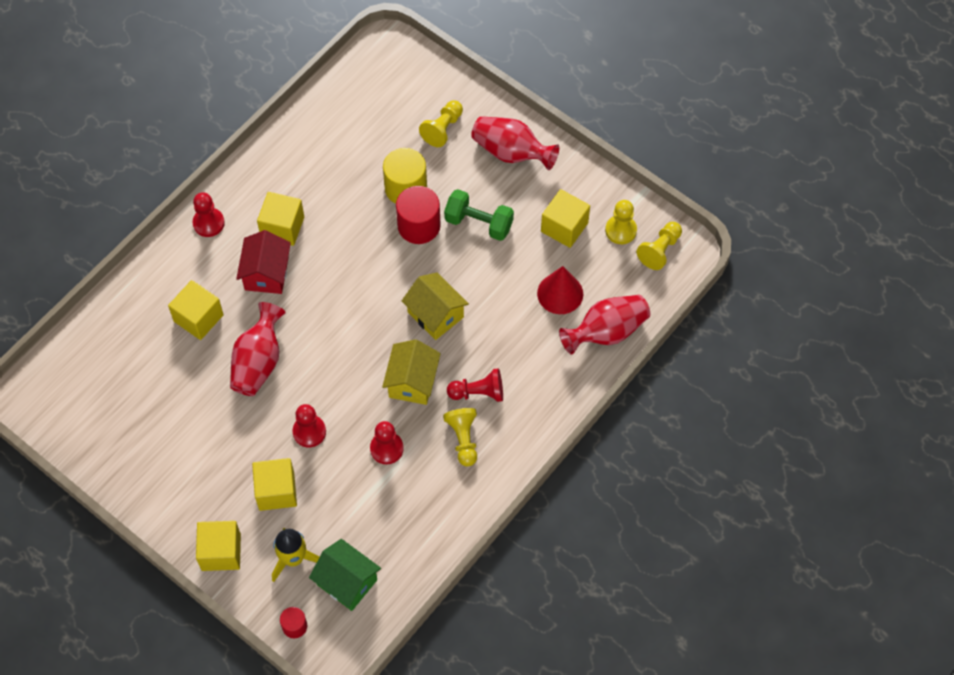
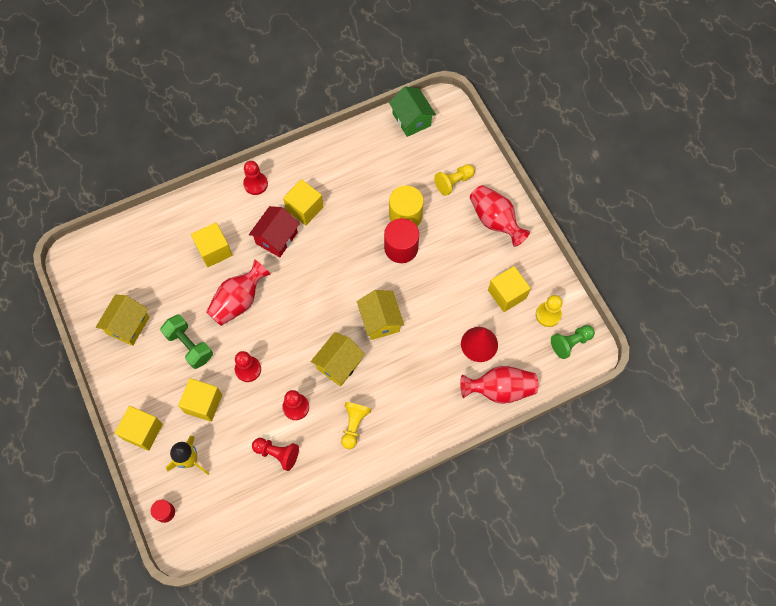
camera: 25 degrees right, 5 degrees up
green house [309,539,381,611] -> green house moved to [389,86,436,137]
green dumbbell [444,189,514,241] -> green dumbbell moved to [160,314,213,369]
red pawn [447,368,503,402] -> red pawn moved to [252,438,299,471]
yellow pawn [637,222,682,270] -> green pawn [551,325,595,359]
none -> yellow house [96,294,149,346]

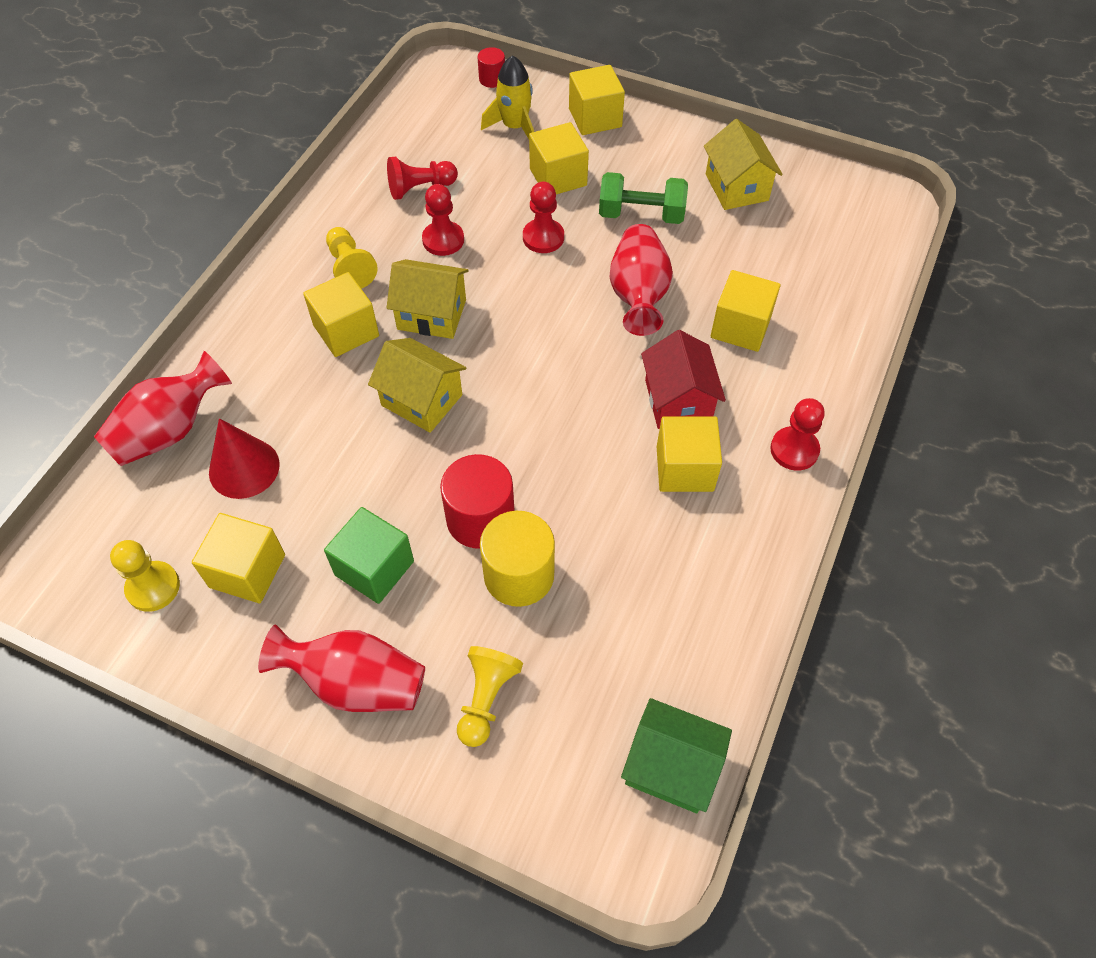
camera: 140 degrees right, 10 degrees down
yellow house [311,332,365,387] -> yellow house turned 75 degrees counterclockwise [386,259,469,339]
green pawn [551,325,595,359] -> none
none -> yellow cube [303,272,379,357]
none -> green cube [324,507,414,604]

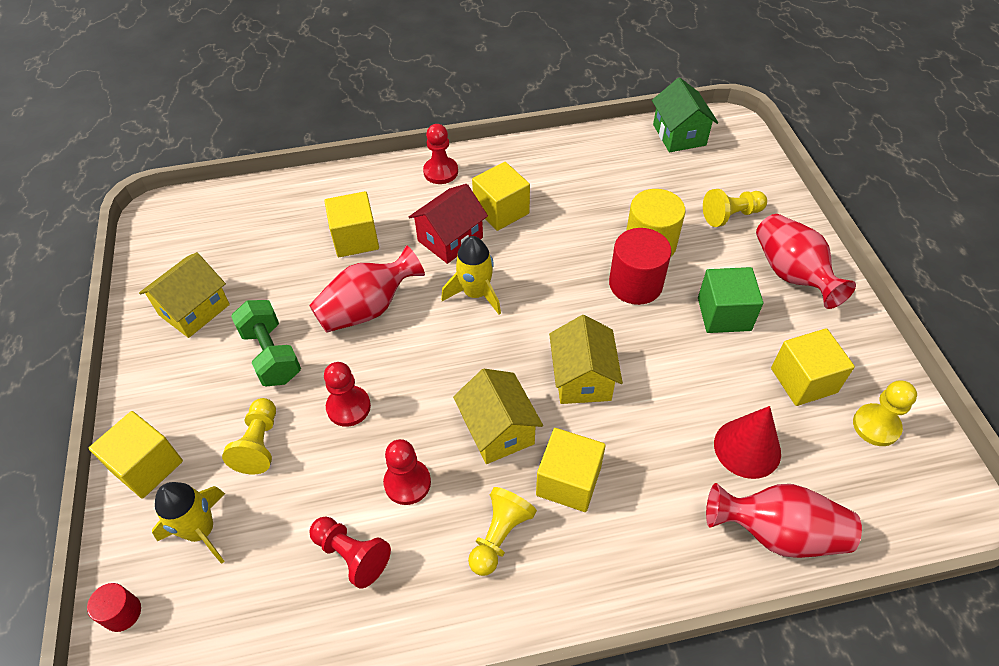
camera: 125 degrees left, 5 degrees down
yellow cube [529,122,589,194] -> yellow pawn [222,398,276,474]
none -> yellow rocket [441,236,501,315]

